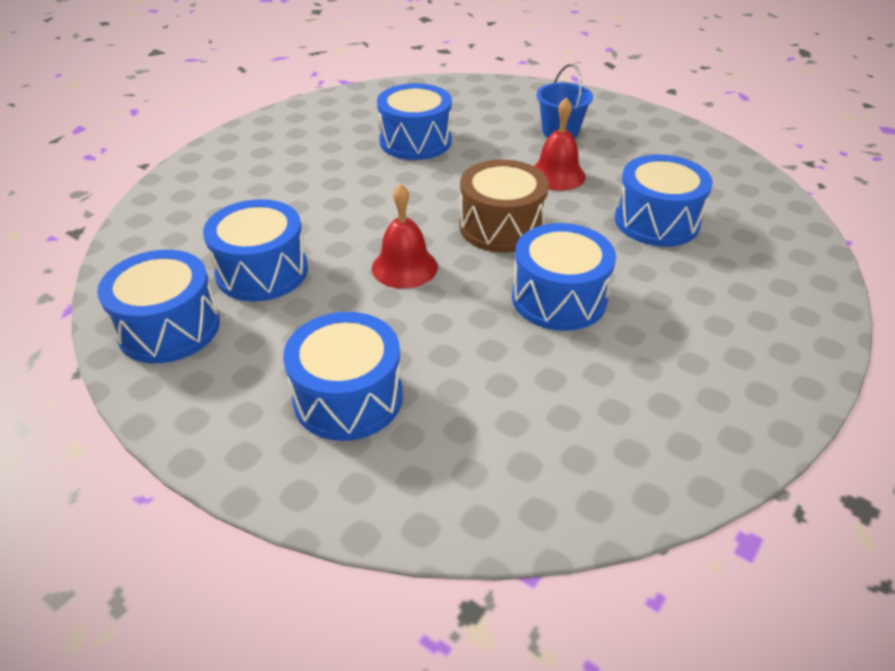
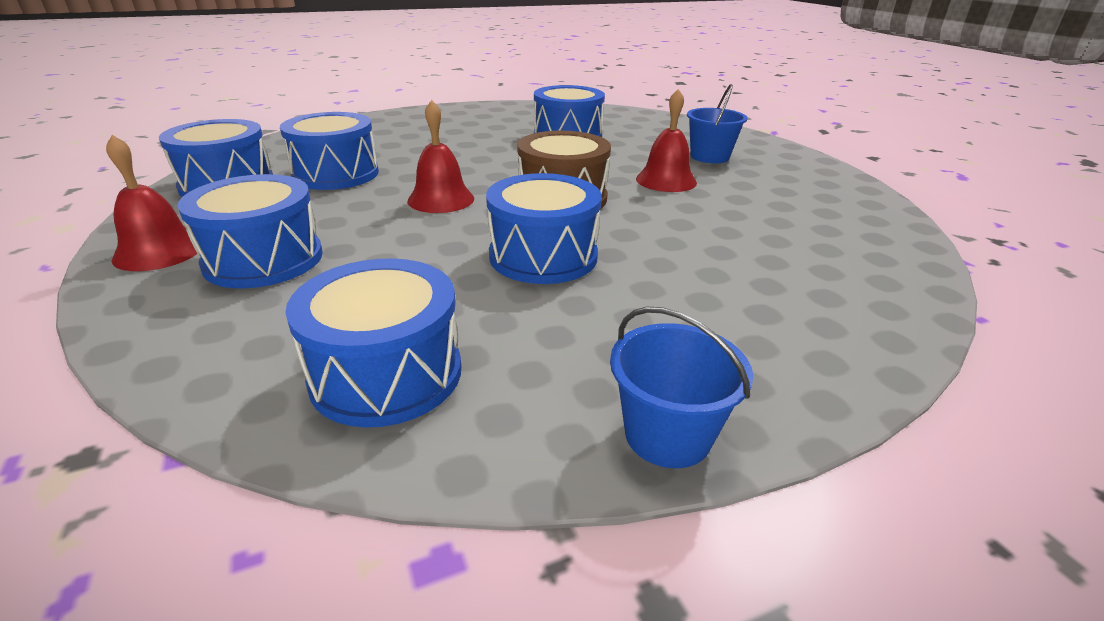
camera: 30 degrees right, 10 degrees down
blue drum [615,154,713,247] -> blue drum moved to [285,258,461,428]
none -> red bell [106,135,198,271]
none -> blue bucket [610,307,753,468]

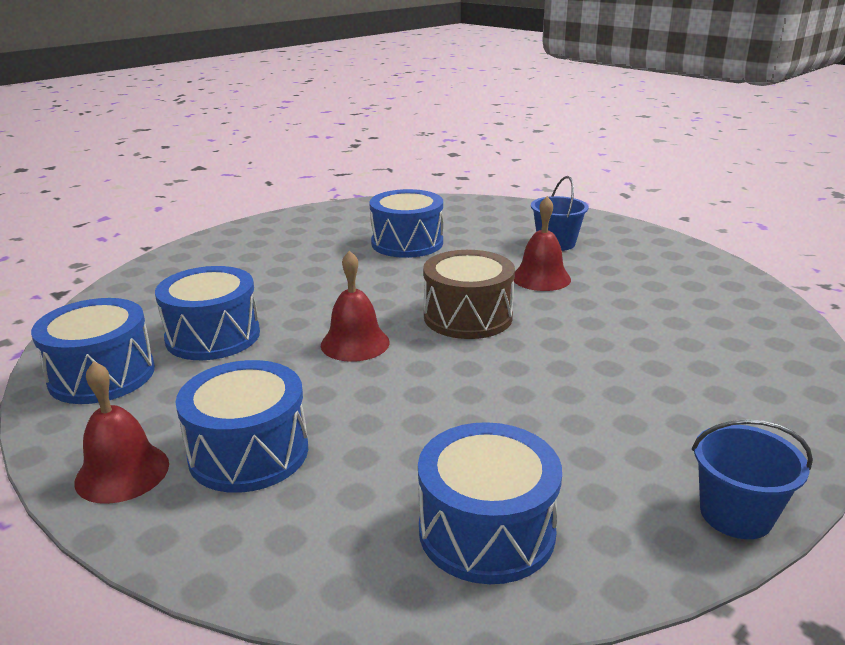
camera: 20 degrees left, 5 degrees down
blue drum [486,173,602,284] -> none

